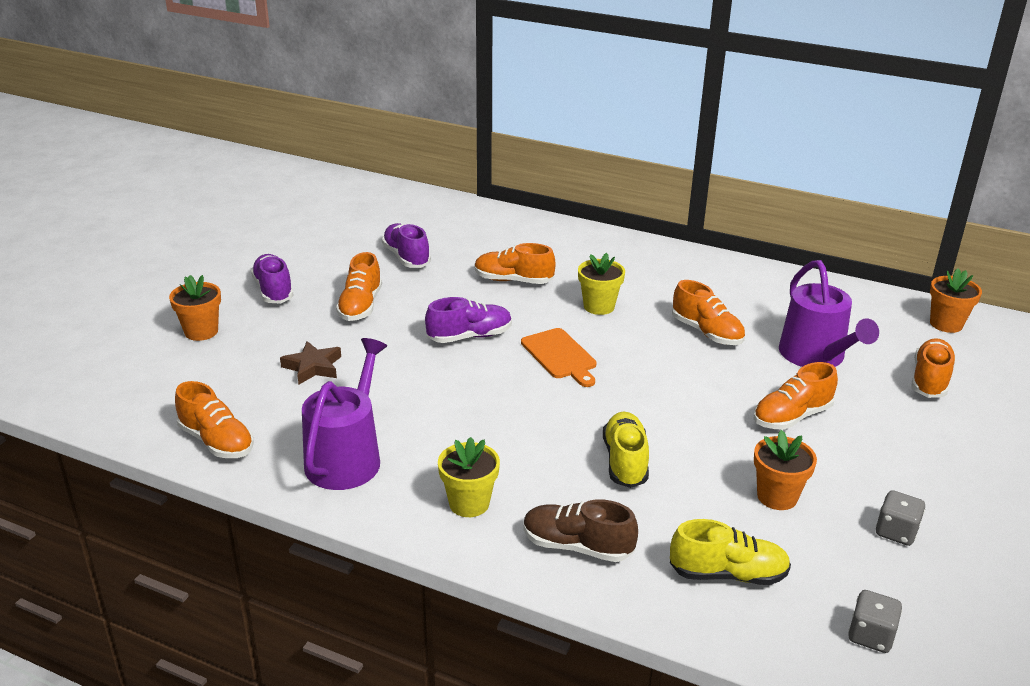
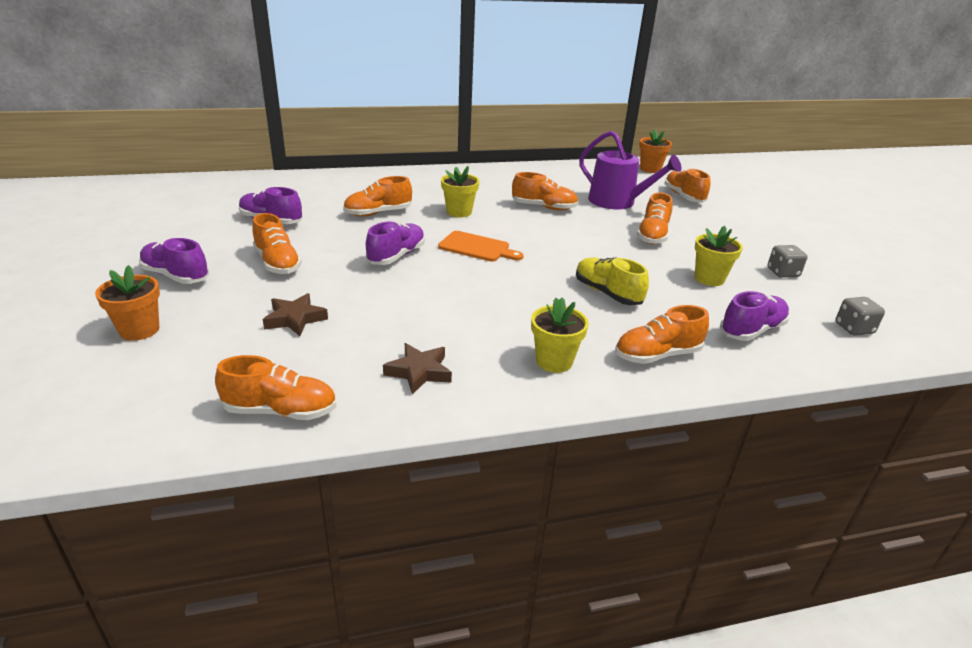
camera: 40 degrees left, 0 degrees up
purple watering can [302,338,387,490] -> brown star [383,343,452,395]
brown shoe [524,499,638,562] -> orange shoe [615,305,709,364]
yellow shoe [670,519,791,585] -> purple shoe [720,291,790,341]
orange flower pot [754,430,817,510] -> yellow flower pot [695,226,743,286]

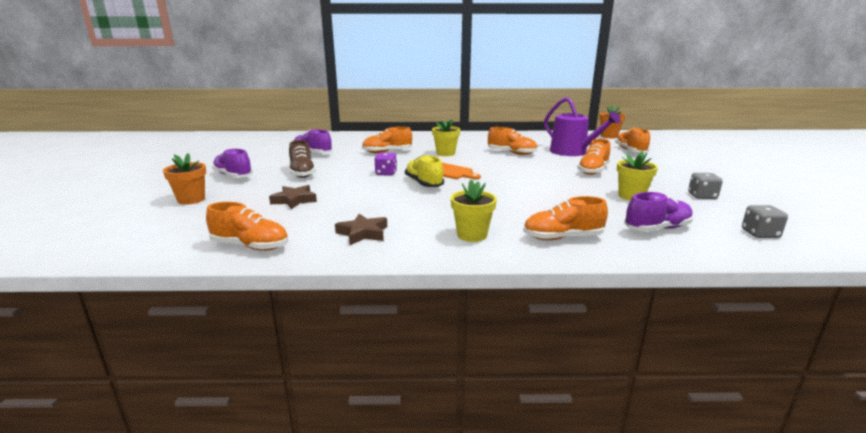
camera: 15 degrees right, 10 degrees down
orange shoe [252,213,302,274] -> brown shoe [289,140,316,178]
purple shoe [366,221,425,265] -> purple dice [375,153,397,175]
yellow shoe [576,257,649,305] -> yellow shoe moved to [405,155,444,187]

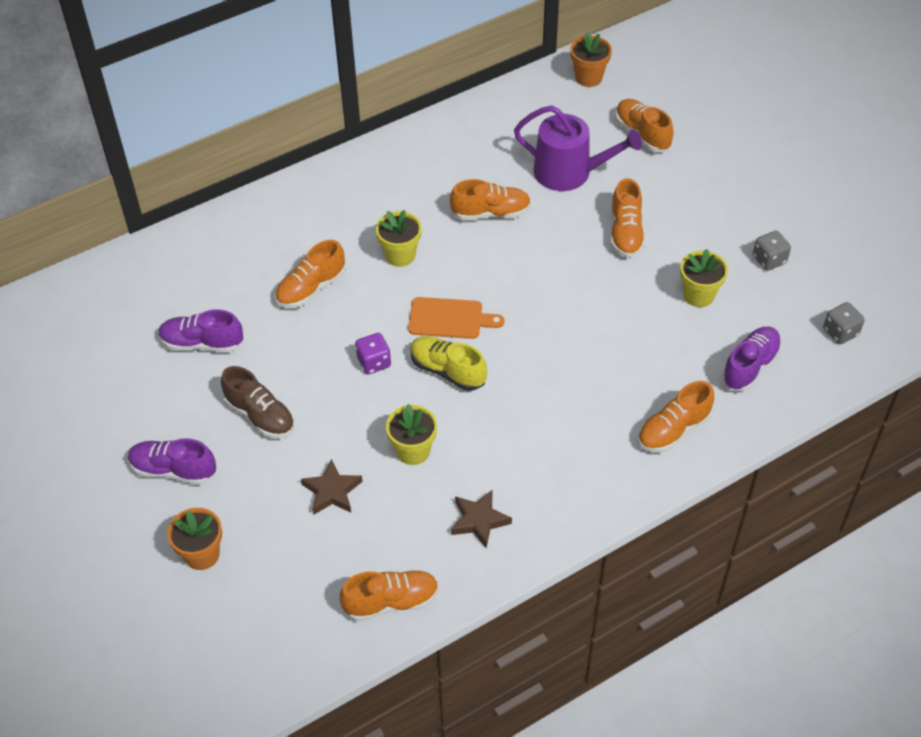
camera: 30 degrees left, 30 degrees up
yellow flower pot [451,180,497,242] -> yellow flower pot moved to [386,404,437,465]

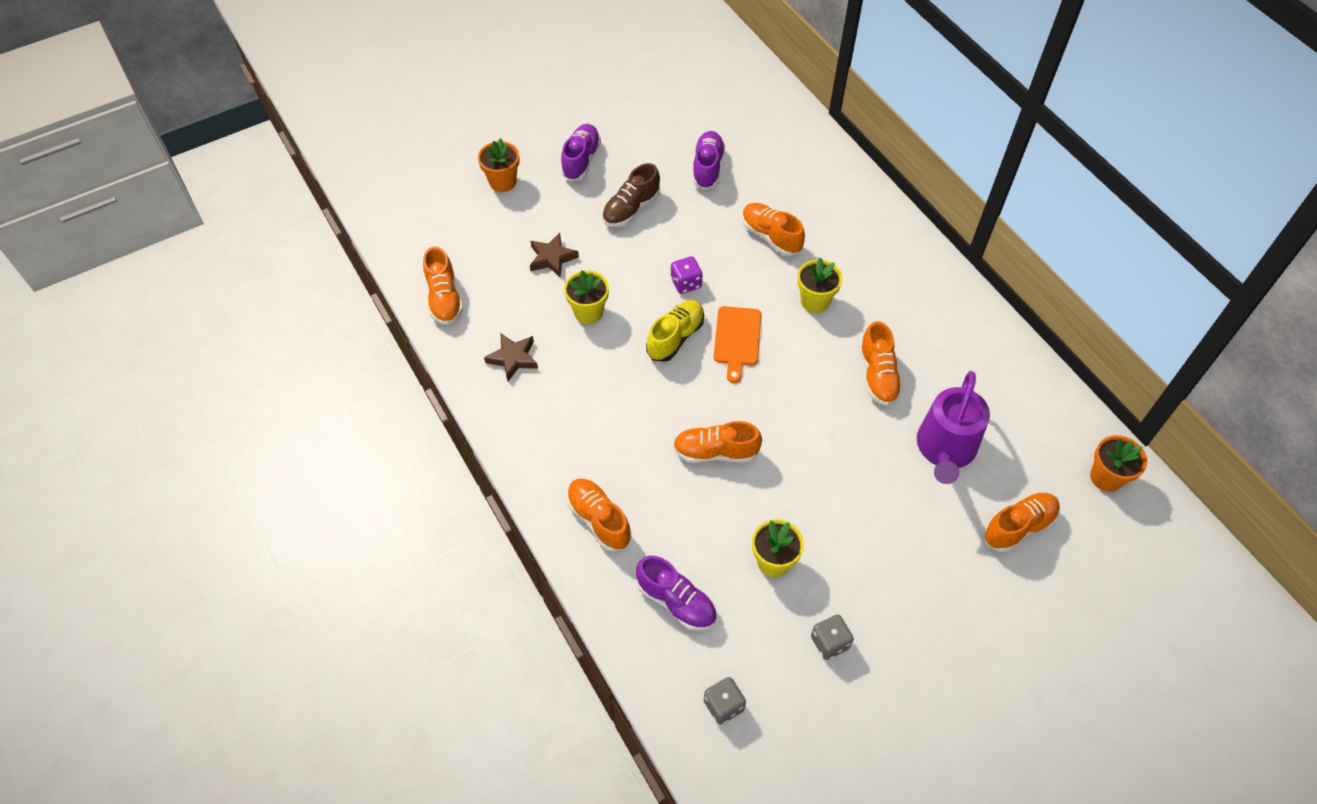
camera: 90 degrees right, 5 degrees up
orange shoe [611,178,645,258] -> orange shoe moved to [673,421,762,463]

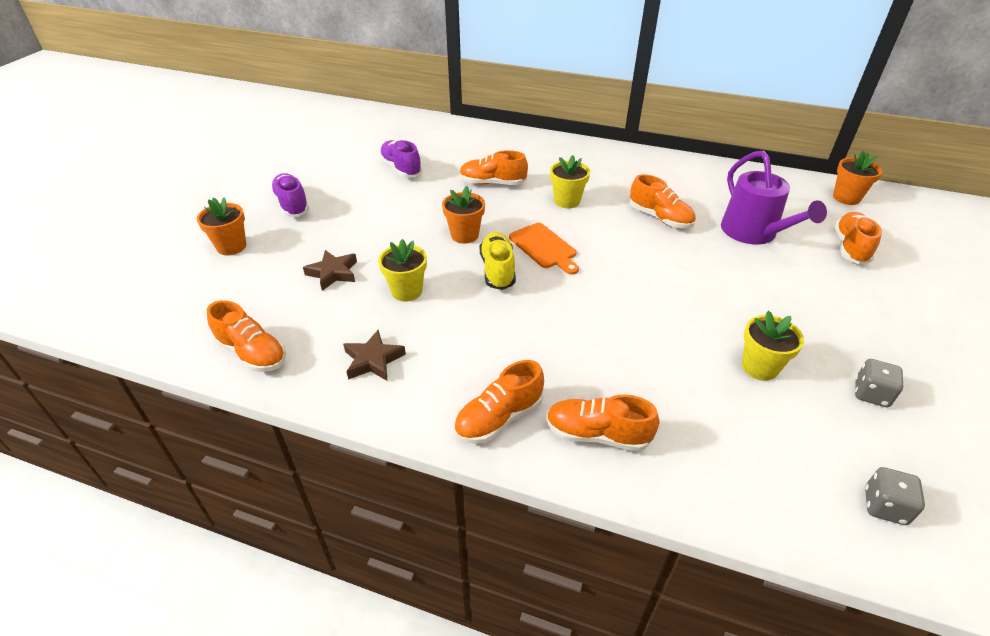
camera: 40 degrees left, 15 degrees down
brown shoe [602,163,660,227] -> none
purple shoe [636,555,717,631] -> none
purple dice [671,256,702,294] -> orange flower pot [442,186,485,244]
orange shoe [673,421,762,463] -> orange shoe moved to [454,360,544,444]

